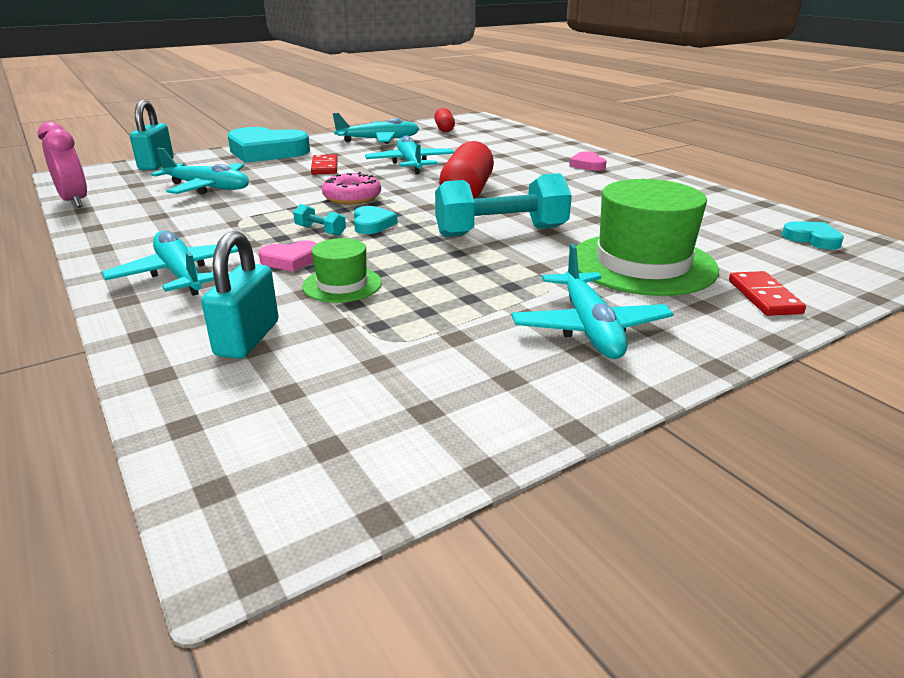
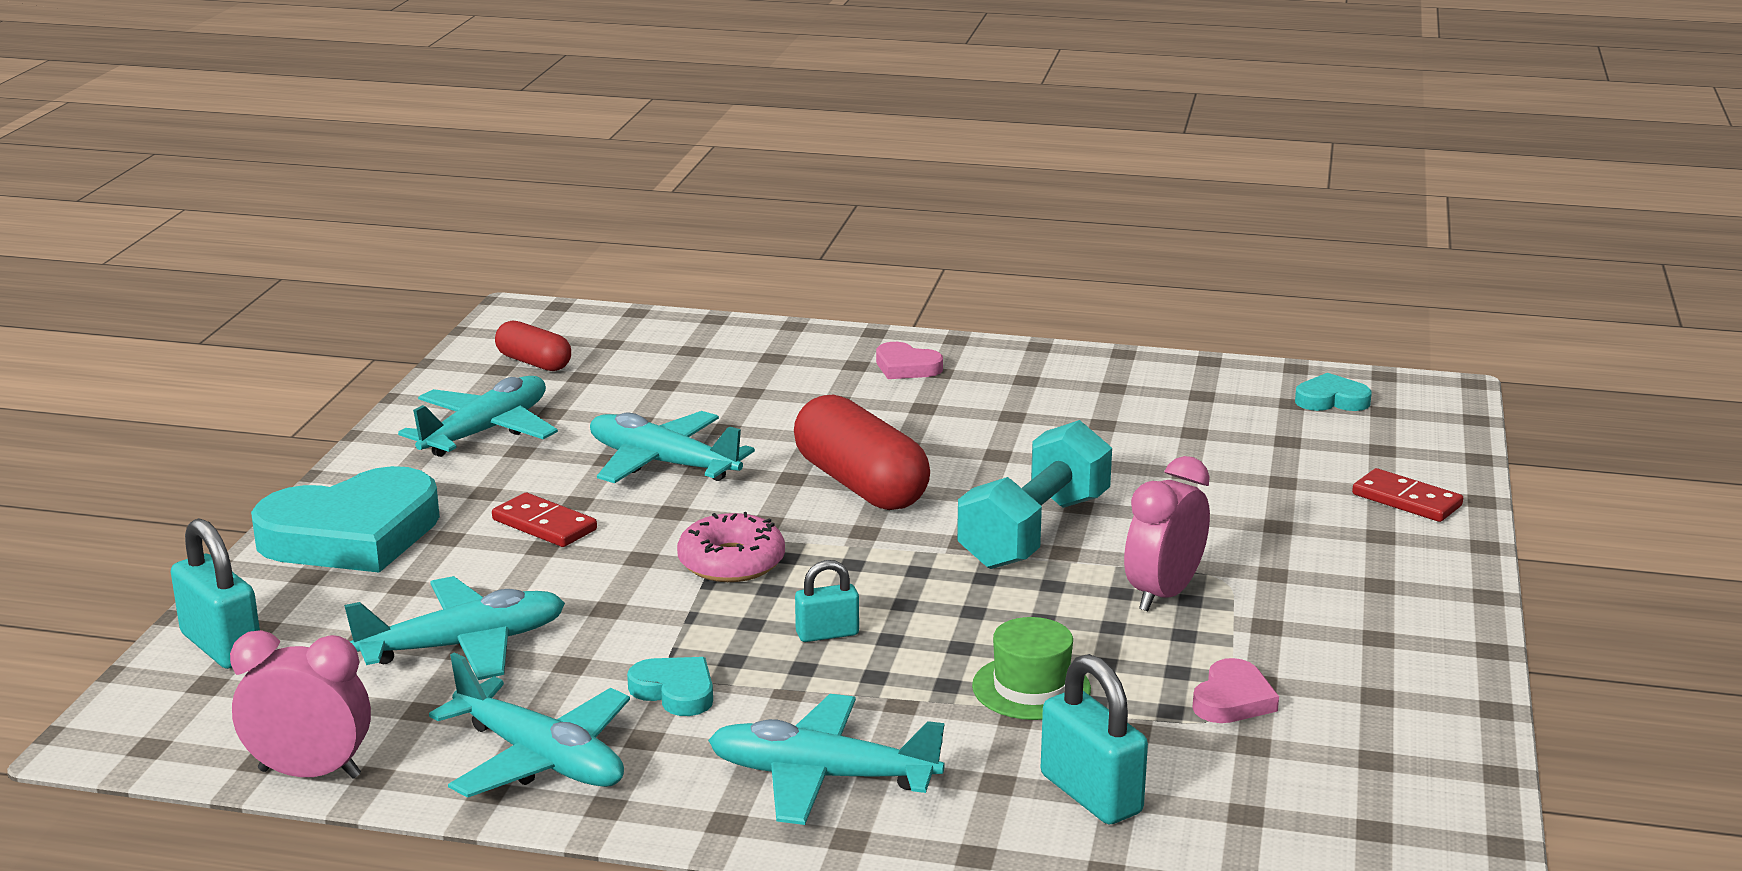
camera: 45 degrees left, 5 degrees down
pink heart [259,240,317,272] -> pink heart moved to [1192,658,1279,723]
turquoise dumbbell [293,204,346,236] -> turquoise padlock [795,560,859,642]
turquoise heart [354,206,398,234] -> turquoise heart moved to [627,657,713,716]
turquoise plane [512,244,674,359] -> turquoise plane moved to [429,652,630,798]
green hat [576,179,719,296] -> none
none -> pink clock [1124,456,1210,611]

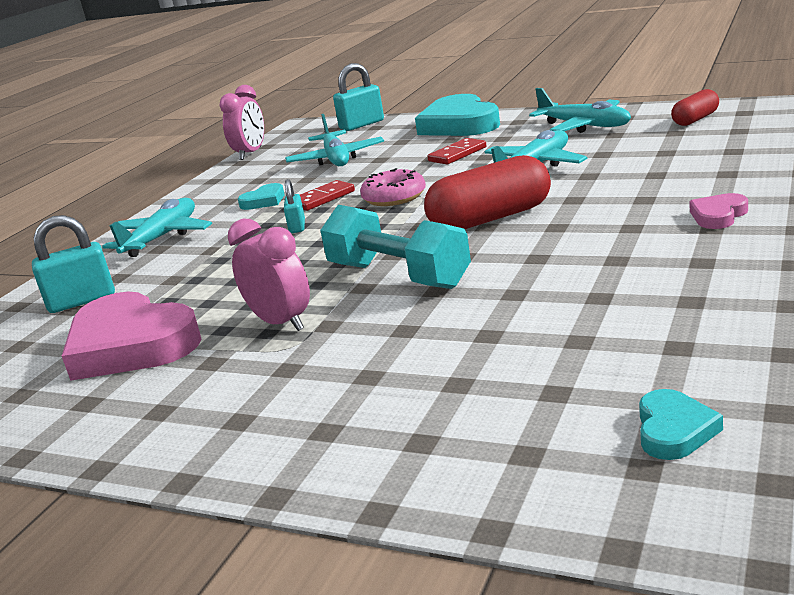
camera: 105 degrees right, 0 degrees up
turquoise plane [429,652,630,798] -> none
green hat [972,617,1091,720] -> none
pink heart [1192,658,1279,723] -> pink heart [62,292,202,381], size x2.18
red domino [1352,468,1463,522] -> red domino moved to [300,180,355,211]

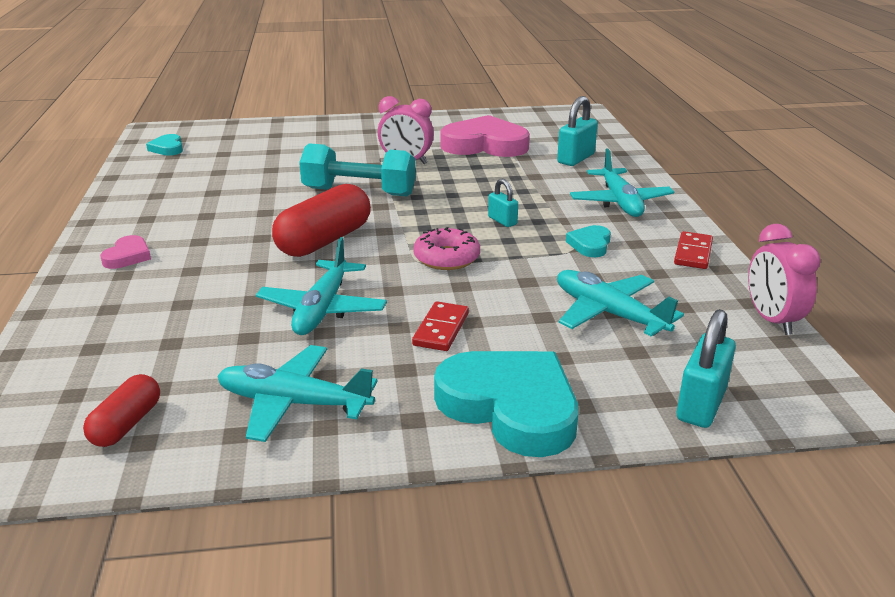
camera: 145 degrees right, 5 degrees up
red domino [300,180,355,211] -> red domino moved to [674,231,713,269]

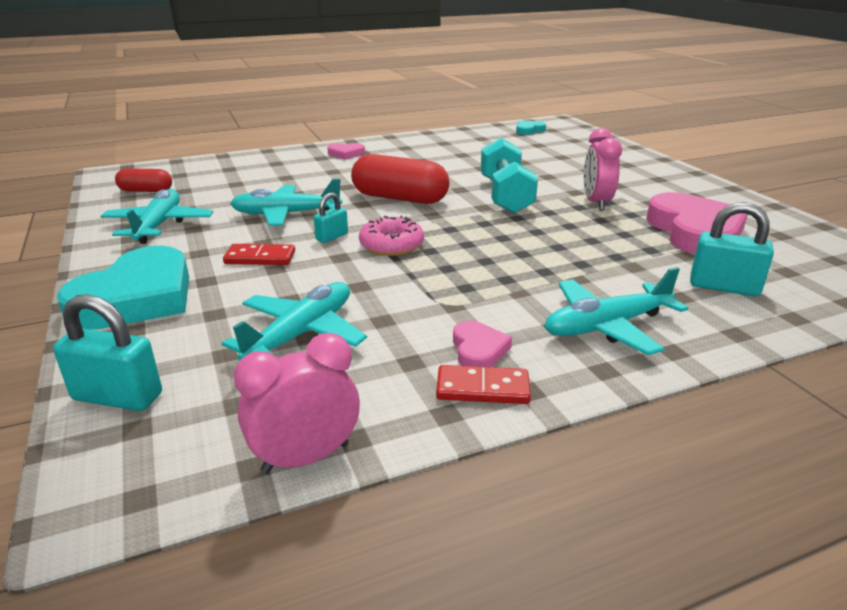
camera: 75 degrees right, 0 degrees up
turquoise padlock [488,179,518,227] -> turquoise padlock moved to [314,193,348,243]
turquoise heart [566,225,611,257] -> none
none -> pink heart [453,321,512,367]

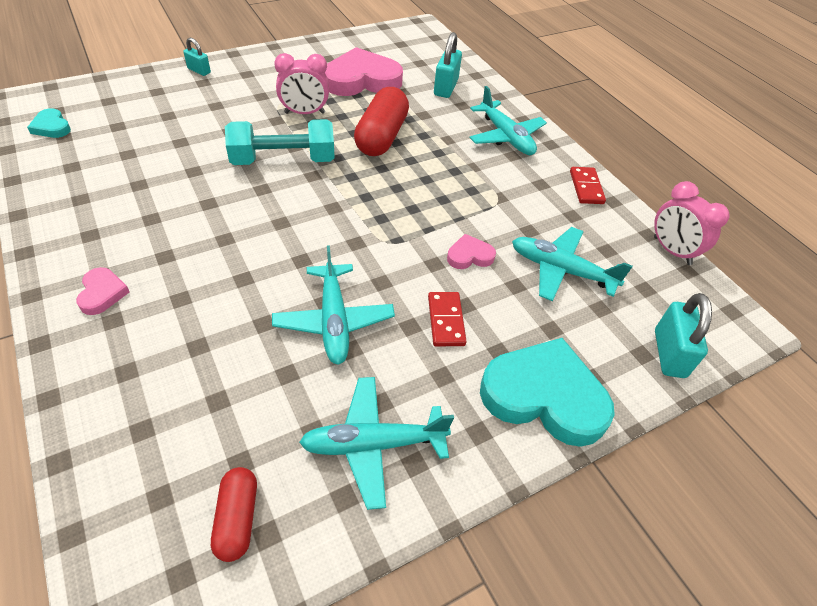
camera: 100 degrees left, 20 degrees up
turquoise padlock [314,193,348,243] -> turquoise padlock moved to [183,38,211,76]
red capsule [351,154,449,204] -> red capsule moved to [354,87,409,156]
pink donut [359,216,424,256] -> none
pink heart [453,321,512,367] -> pink heart moved to [447,234,496,269]

